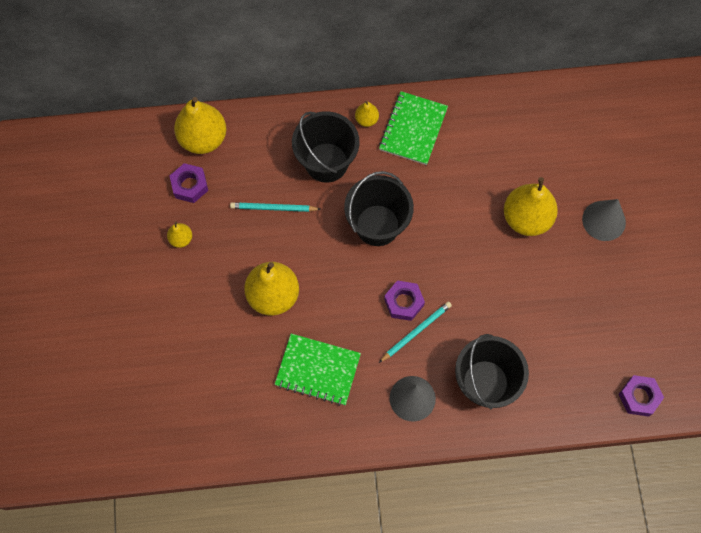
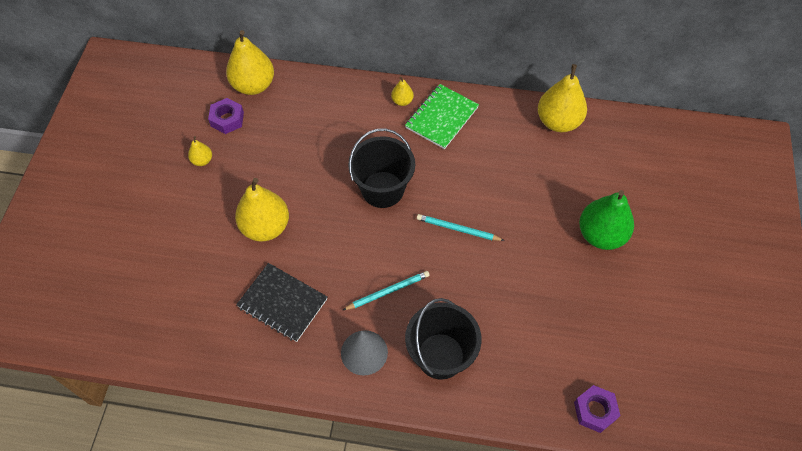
camera: 15 degrees right, 10 degrees down
turquoise pencil [230,202,320,212] -> turquoise pencil moved to [417,214,505,241]
green notebook [275,334,361,406] -> black notebook [236,263,327,342]
black bucket [292,111,359,183] -> none
purple nut [384,280,425,321] -> none
yellow pear [504,177,558,236] -> yellow pear moved to [538,64,587,132]
grey cone [582,199,626,241] -> green pear [579,190,634,250]

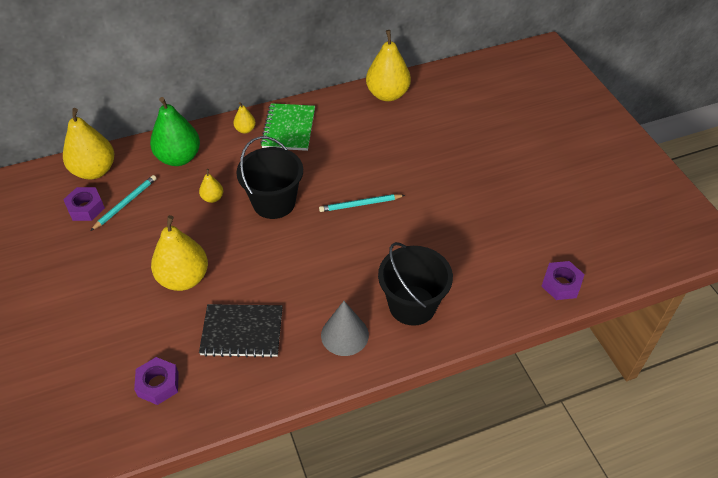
camera: 30 degrees left, 10 degrees down
yellow pear [188,136,212,166] -> yellow pear moved to [199,169,223,203]
turquoise pencil [343,271,430,310] -> turquoise pencil moved to [90,175,157,231]
green pear [579,190,634,250] -> green pear moved to [150,97,200,166]
none -> purple nut [134,357,179,405]

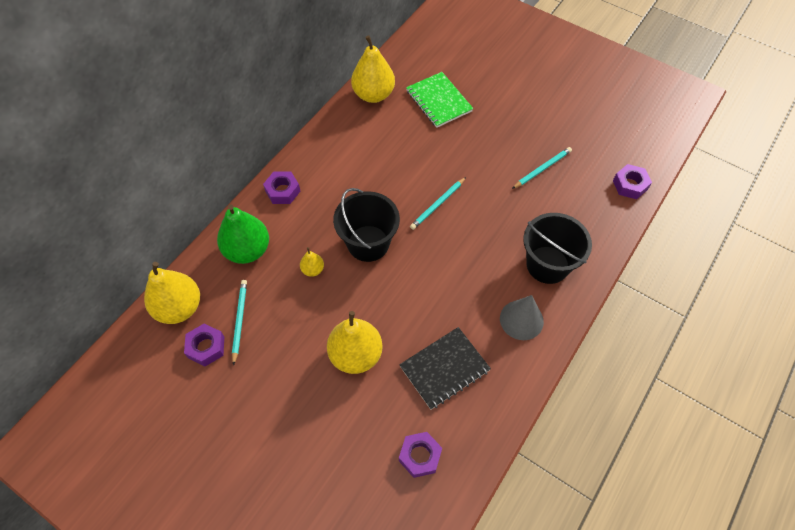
camera: 35 degrees left, 10 degrees up
yellow pear [233,102,256,133] -> purple nut [263,172,300,204]
green notebook [260,103,315,151] -> green notebook moved to [406,72,474,128]
none -> turquoise pencil [512,147,572,189]

